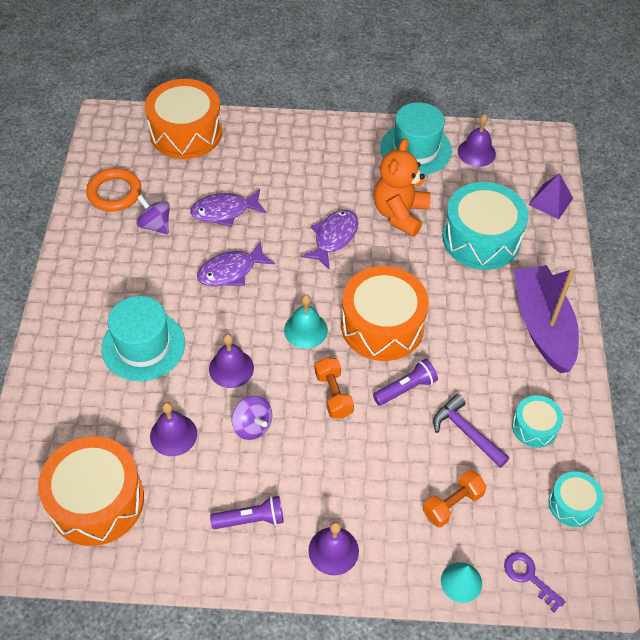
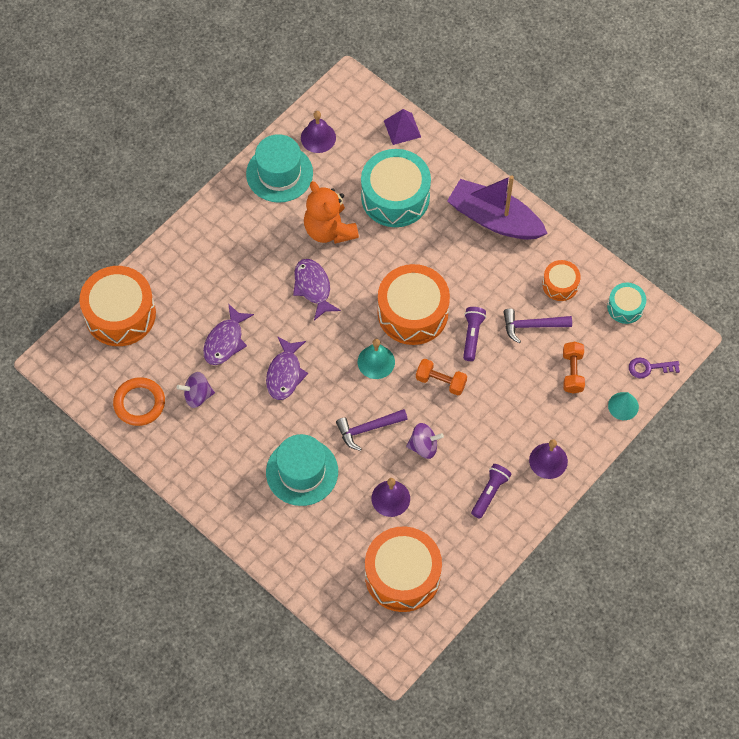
camera: 50 degrees left, 10 degrees up
purple bell [209,334,254,388] -> purple hammer [336,409,408,451]
turquoise drum [512,395,563,448] -> orange drum [542,260,581,301]

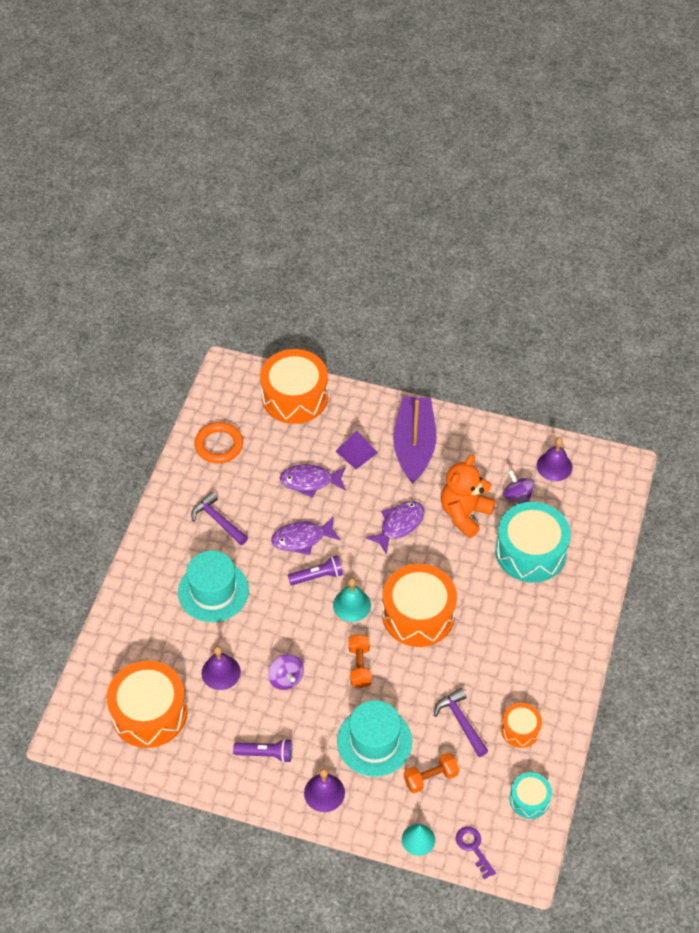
camera: 65 degrees right, 10 degrees down
purple spinning top [177,372,215,408] -> purple spinning top moved to [503,470,535,504]
turquoise hat [246,134,313,203] -> turquoise hat moved to [337,700,412,777]
purple hammer [336,409,408,451] -> purple hammer moved to [191,491,248,545]
purple pyramid [384,109,421,145] -> purple pyramid moved to [335,431,378,469]
purple boat [447,175,548,240] -> purple boat moved to [393,397,436,484]
purple flashlight [463,307,486,361] -> purple flashlight moved to [288,555,343,585]

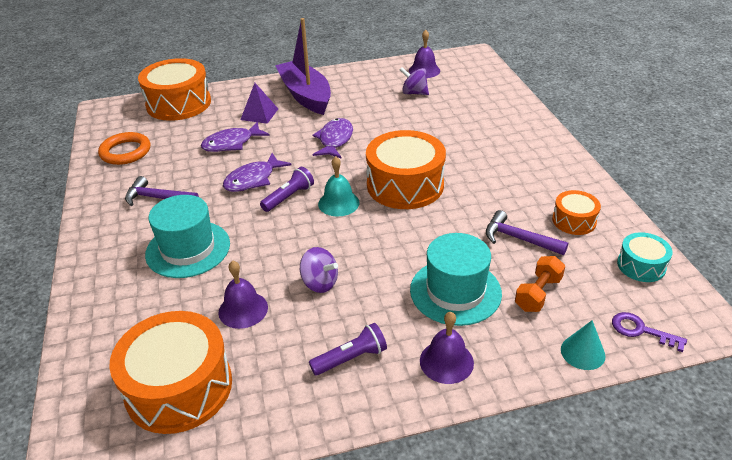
camera: 30 degrees left, 15 degrees down
orange dumbbell [349,634,372,688] -> none
orange teddy bear [441,454,496,538] -> none
turquoise drum [495,502,571,583] -> none

